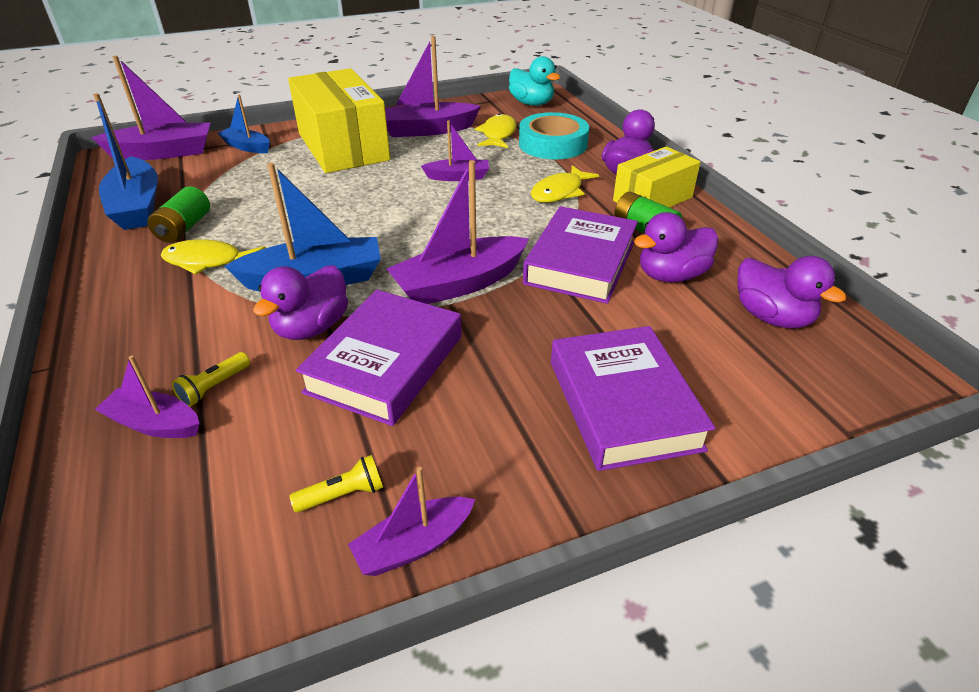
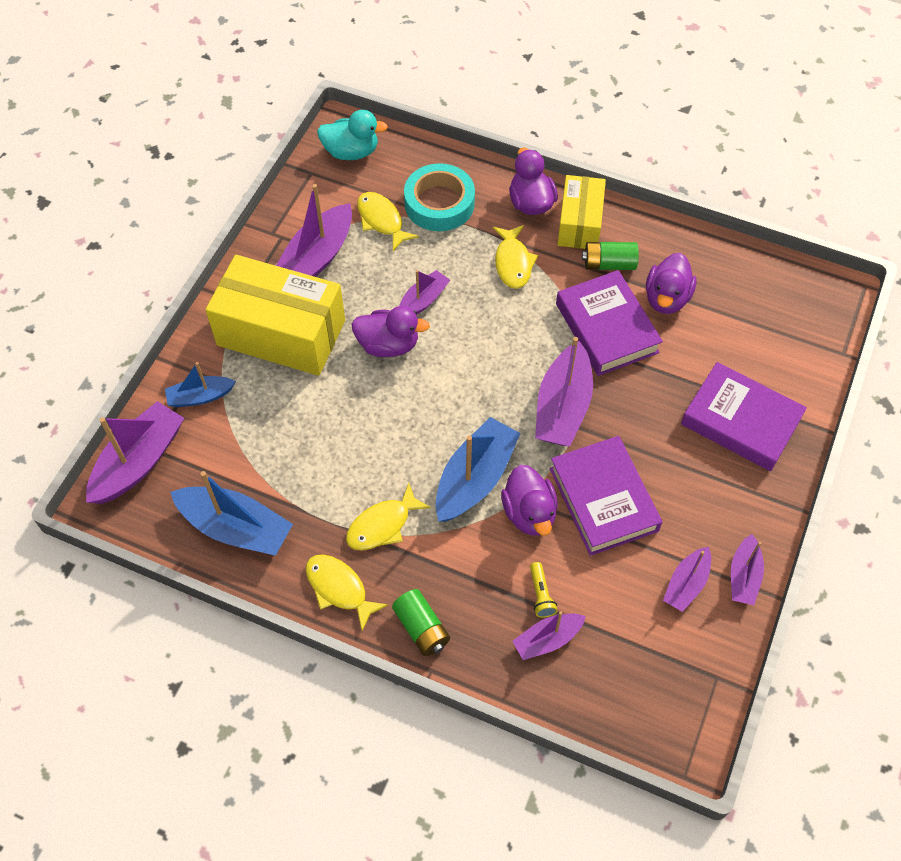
camera: 45 degrees left, 20 degrees up
green battery [147,186,210,243] -> green battery moved to [392,589,450,656]
yellow flashlight [289,455,383,513] -> purple boat [663,547,711,612]
purple duck [737,256,846,329] -> purple duck moved to [352,306,430,357]
none -> yellow fish [306,554,388,631]

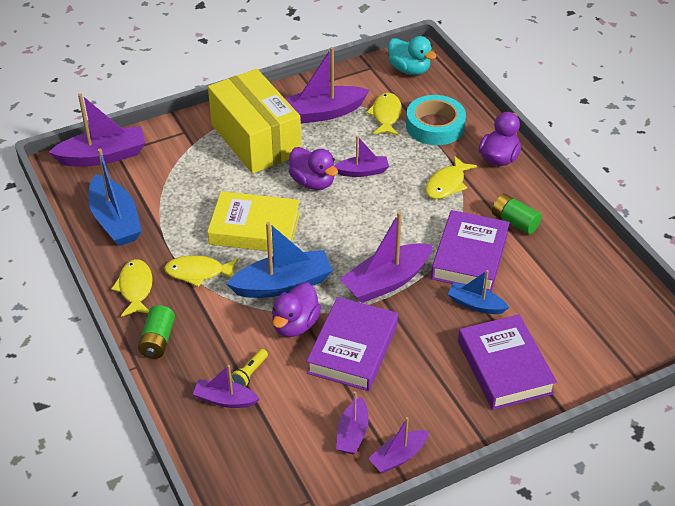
camera: 40 degrees right, 15 degrees down
blue boat [165,362,236,407] -> blue boat moved to [448,270,509,314]
yellow box [557,175,606,249] -> none
purple duck [646,253,697,314] -> none
purple boat [663,547,711,612] -> purple boat turned 60 degrees counterclockwise [336,391,369,454]
none -> yellow book [207,191,300,252]

